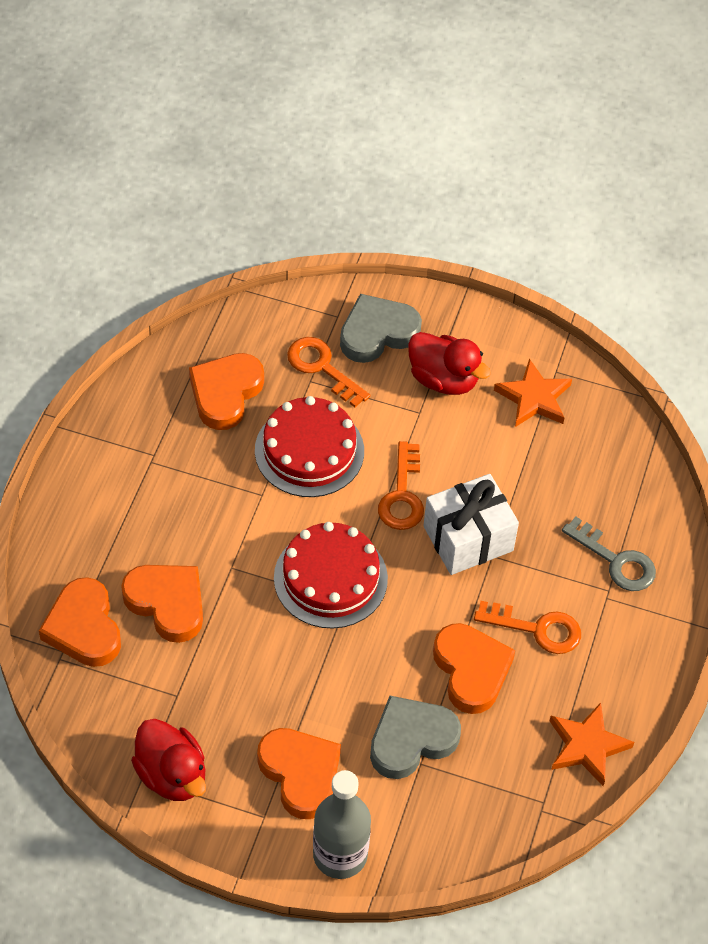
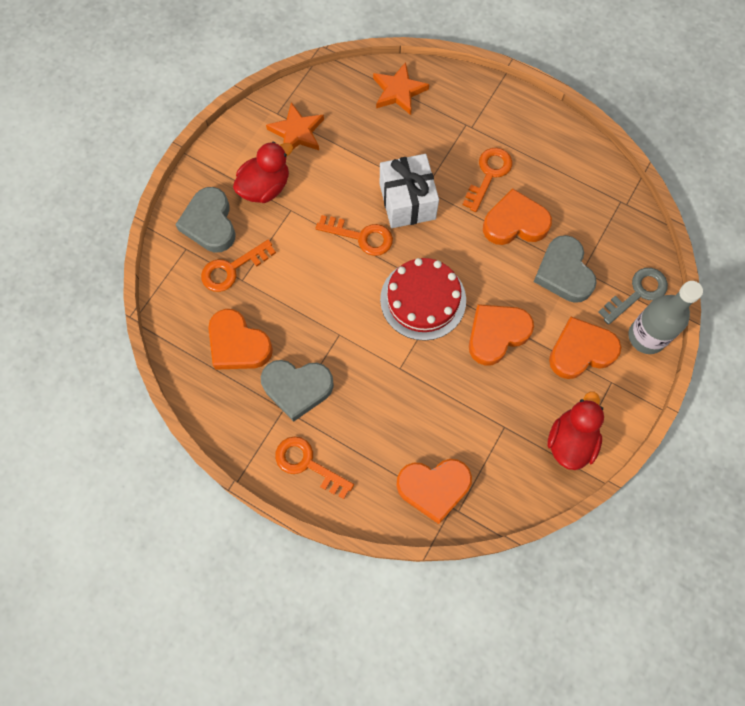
camera: 75 degrees left, 15 degrees up
orange heart [121,565,203,643] -> orange heart moved to [469,304,534,365]
red duck [131,719,206,801] -> red duck turned 45 degrees counterclockwise [547,391,604,470]
red cake [255,396,364,497] -> none
orange star [550,703,634,786] -> orange star moved to [373,62,429,115]
grey key [562,516,656,591] -> grey key moved to [598,268,668,325]
none -> grey heart [261,360,334,422]
none -> orange key [275,436,354,499]

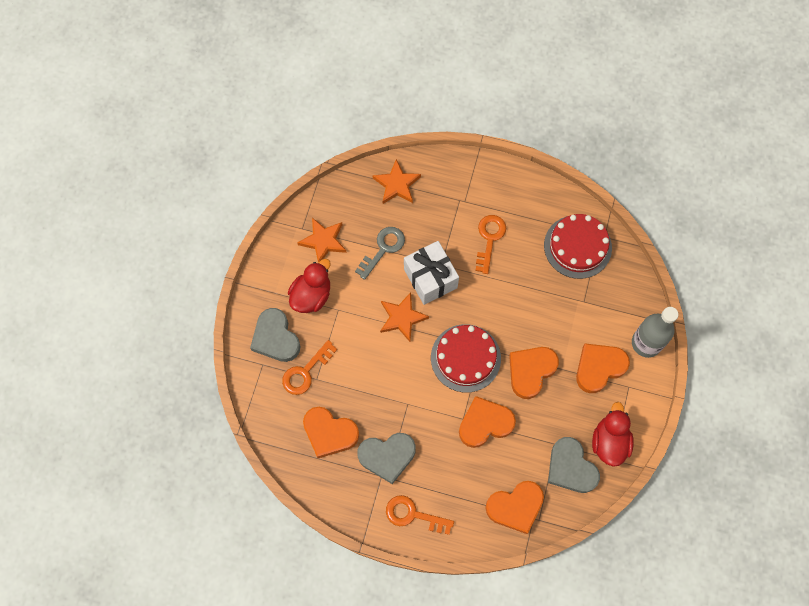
camera: 15 degrees left, 0 degrees up
orange key [316,215,393,256] -> orange star [380,292,429,342]
orange heart [483,188,552,245] -> orange heart moved to [459,396,516,448]
grey heart [534,235,597,303] -> grey heart moved to [548,437,600,493]
grey key [598,268,668,325] -> grey key moved to [355,227,405,280]
none -> red cake [544,214,612,279]

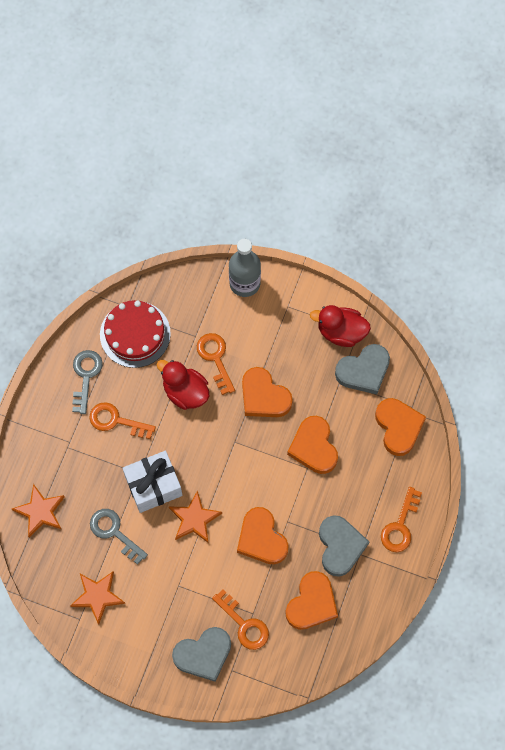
camera: 85 degrees left, 0 degrees up
red duck [288,259,330,313] -> red duck moved to [157,360,209,410]
red cake [431,324,501,393] -> none
orange heart [576,343,630,393] -> orange heart moved to [237,507,289,564]
none -> grey key [72,350,103,414]
none -> orange key [197,333,235,395]

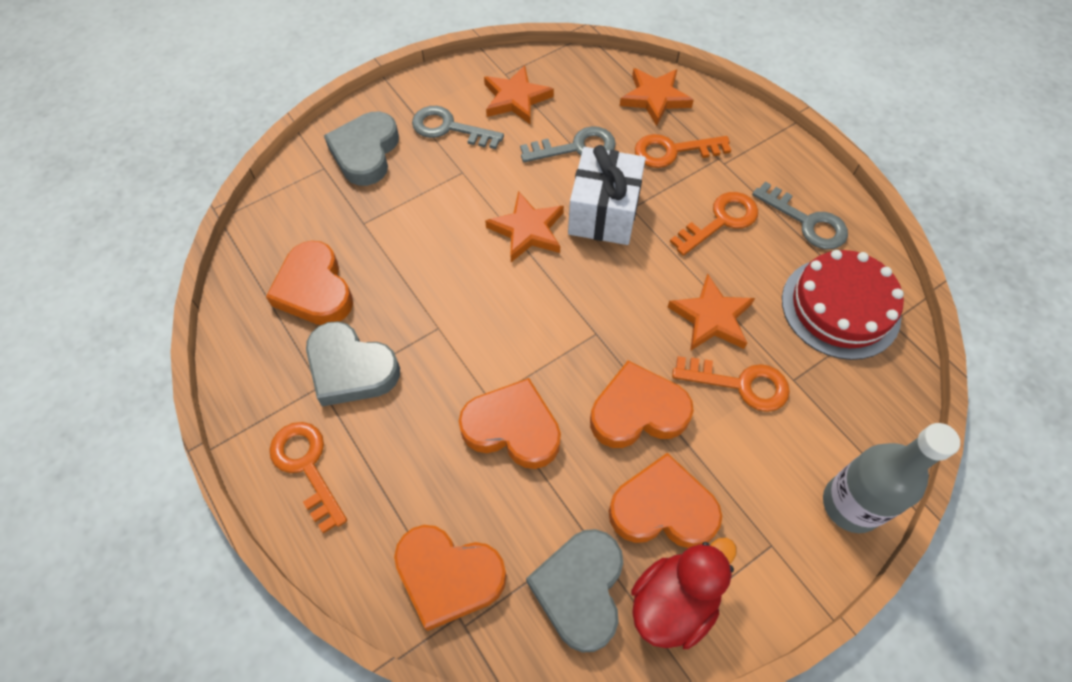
camera: 125 degrees right, 10 degrees down
red duck [157,360,209,410] -> orange star [668,274,755,351]
orange key [212,589,269,650] -> orange key moved to [635,134,731,168]
orange heart [237,507,289,564] -> orange heart moved to [609,453,722,548]
none -> grey key [412,106,504,149]

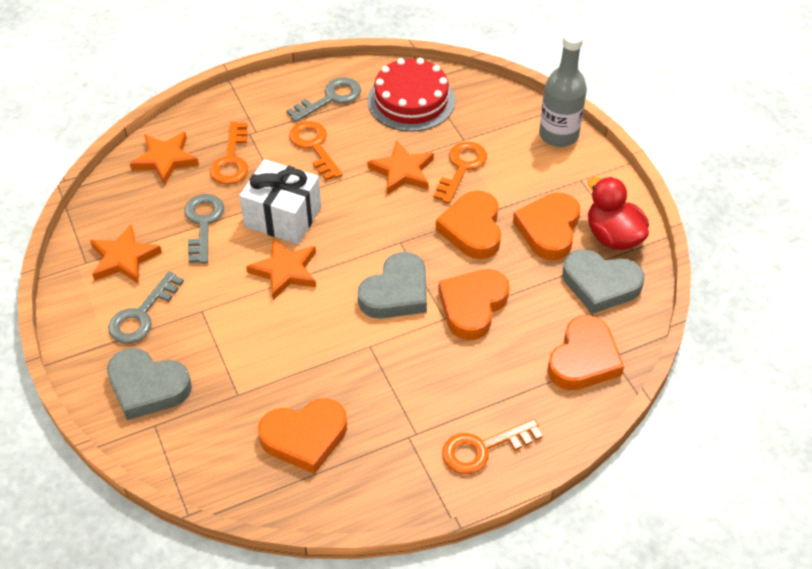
camera: 80 degrees left, 10 degrees down
grey heart [306,321,400,407] -> grey heart moved to [358,252,427,319]

